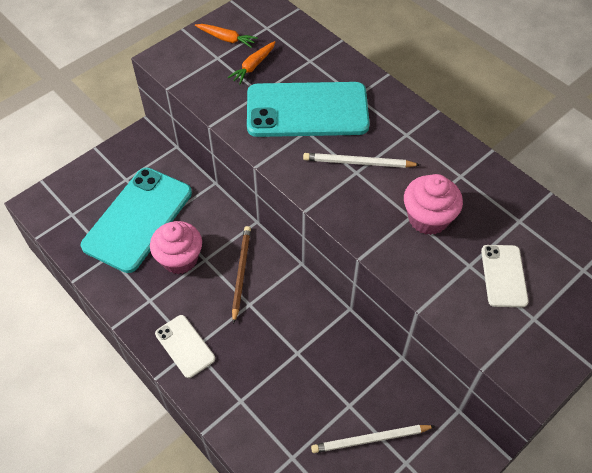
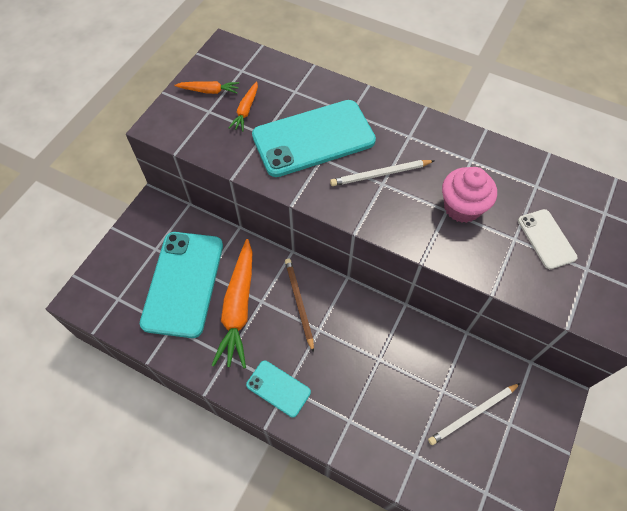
camera: 20 degrees left, 5 degrees up
pink cupcake [150,221,202,274] -> orange carrot [211,239,253,369]
white phone [155,315,215,378] -> turquoise phone [246,360,311,417]

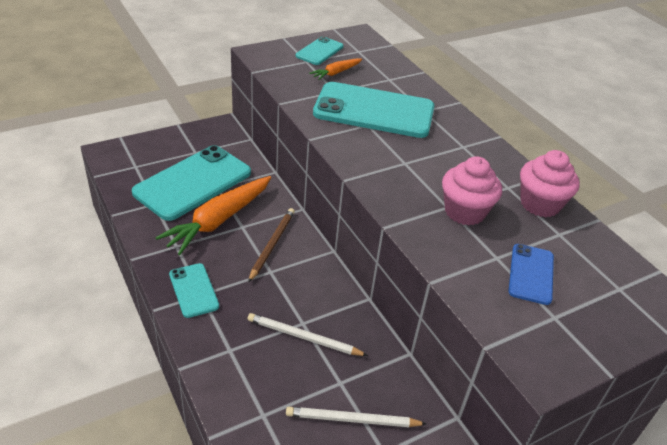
camera: 30 degrees right, 20 degrees down
orange carrot [174,81,239,94] -> turquoise phone [296,36,344,65]
white pencil [330,160,435,186] -> white pencil moved to [248,313,368,356]
white phone [518,209,577,269] -> blue phone [508,244,554,305]
none -> pink cupcake [520,150,580,217]

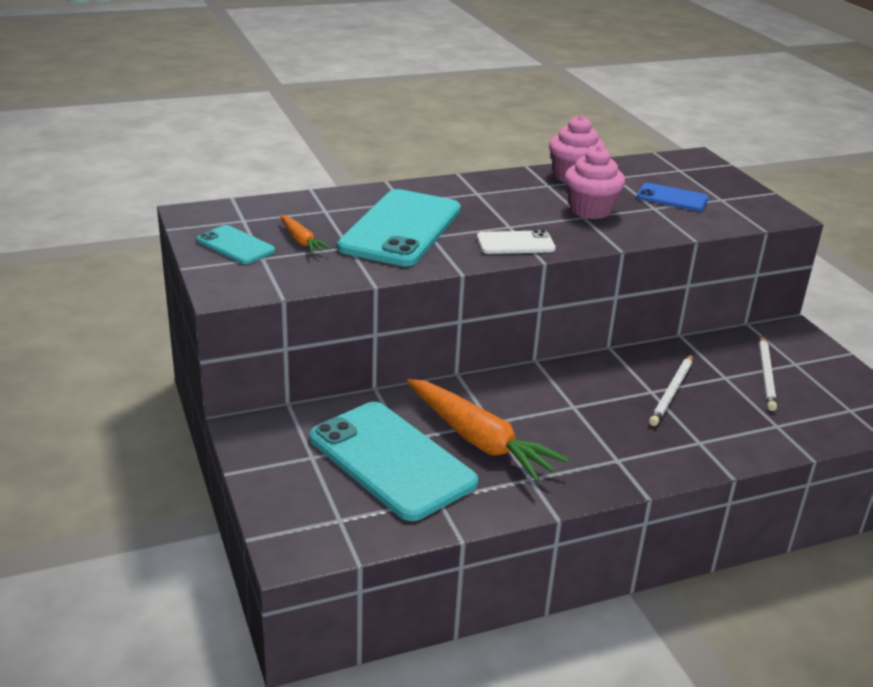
camera: 80 degrees left, 10 degrees down
turquoise phone [169,263,219,318] -> none
brown pencil [248,208,295,282] -> none
none -> white phone [477,230,556,254]

